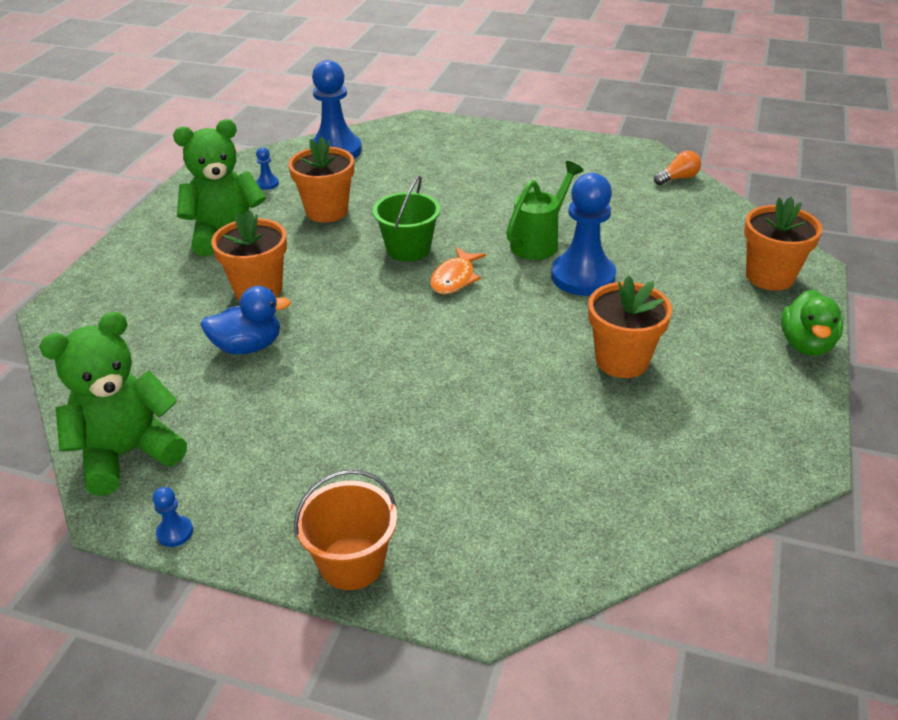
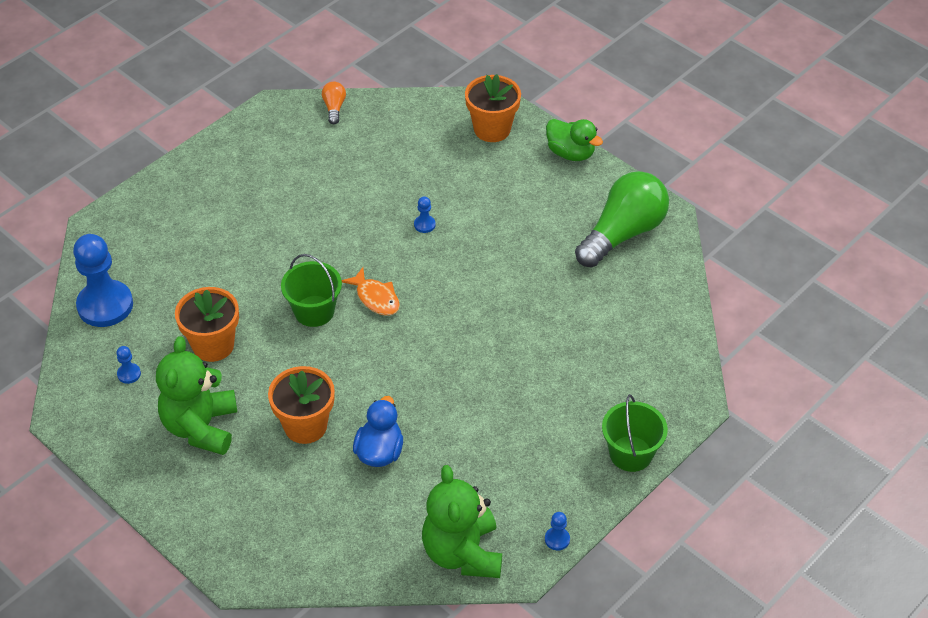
camera: 65 degrees left, 10 degrees up
orange bucket [294,470,397,590] -> green bucket [602,394,668,472]
green watering can [506,161,584,260] -> none
blue pawn [551,173,616,296] -> blue pawn [414,196,436,233], size x0.41
orange flower pot [588,275,672,378] -> none
none -> green light bulb [575,171,669,268]

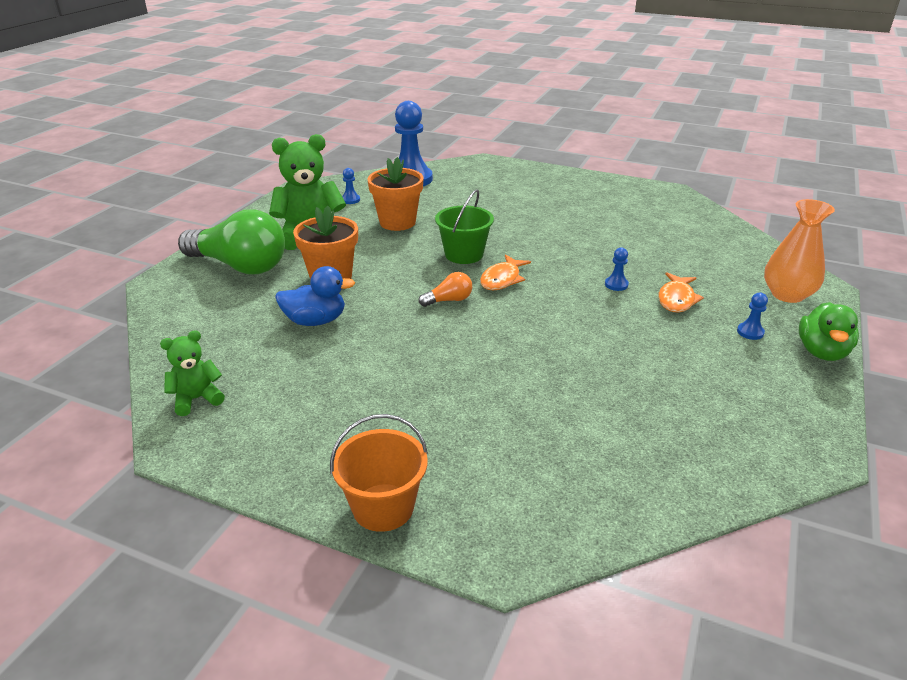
camera: 70 degrees right, 15 degrees down
orange light bulb [322,82,346,124] -> orange light bulb moved to [419,272,472,307]
green teddy bear [422,465,502,578] -> green teddy bear [160,330,225,416], size x0.54
orange flower pot [465,74,521,142] -> orange vase [764,199,835,303]
blue pawn [545,512,570,550] -> blue pawn moved to [737,293,768,340]
green light bulb [575,171,669,268] -> green light bulb moved to [178,209,285,275]
green bucket [602,394,668,472] -> orange bucket [330,414,428,532]
none -> orange fish [658,272,704,312]

